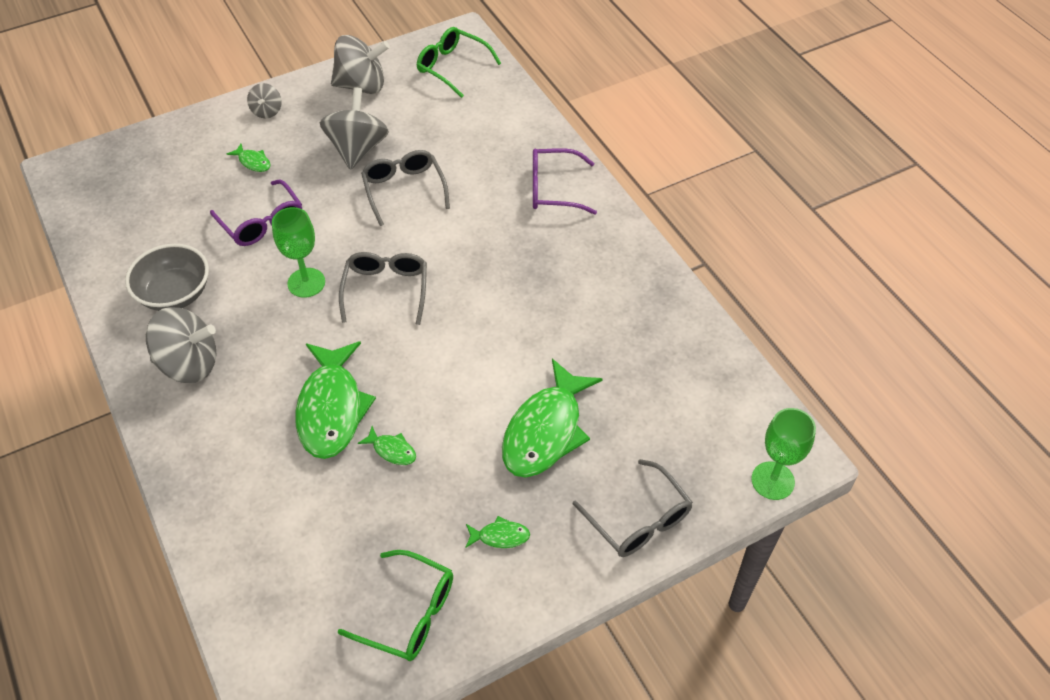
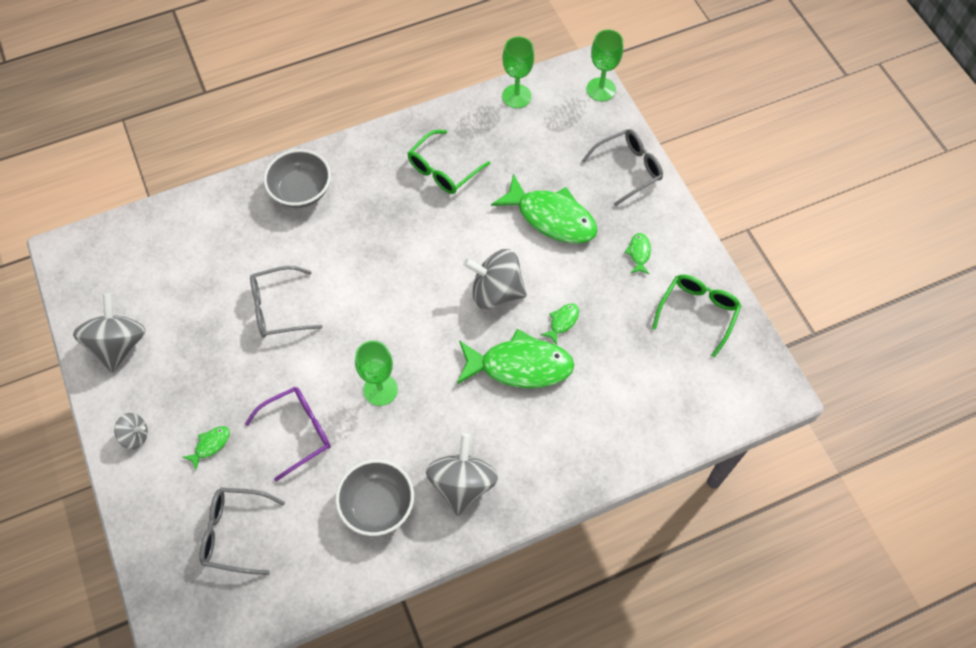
camera: 85 degrees left, 10 degrees up
grey spinning top [320,87,389,170] -> grey spinning top moved to [463,249,527,309]
grey glasses [339,252,427,325] -> grey glasses moved to [199,488,285,575]
green glasses [417,27,501,98] -> green glasses moved to [408,130,491,194]
purple glasses [533,148,597,215] -> grey bowl [264,149,331,208]
none -> green goblet [502,36,534,108]

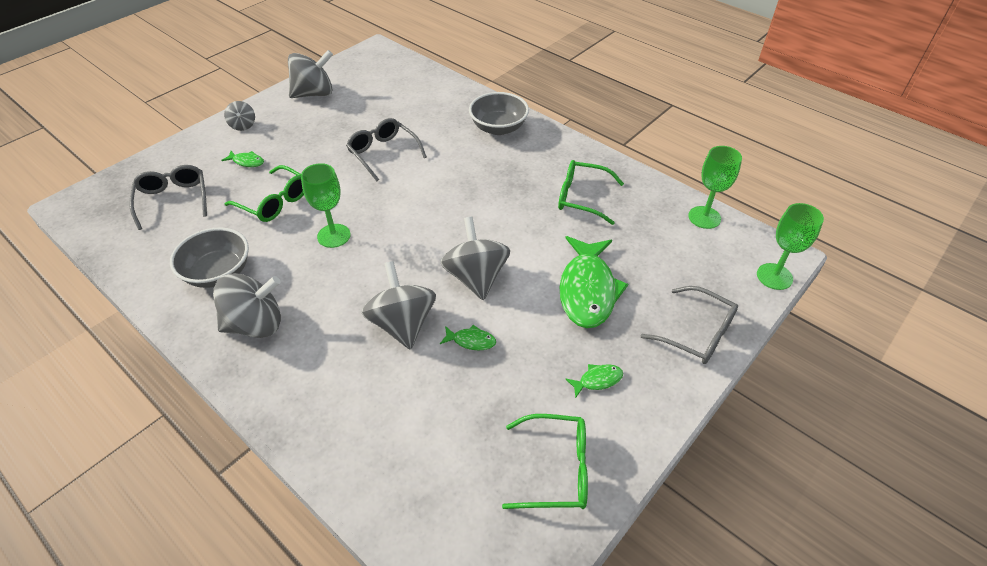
camera: 65 degrees right, 15 degrees down
purple glasses [245,387,331,481] -> green glasses [224,165,304,222]
green fish [457,329,574,388] -> grey spinning top [362,261,436,350]

